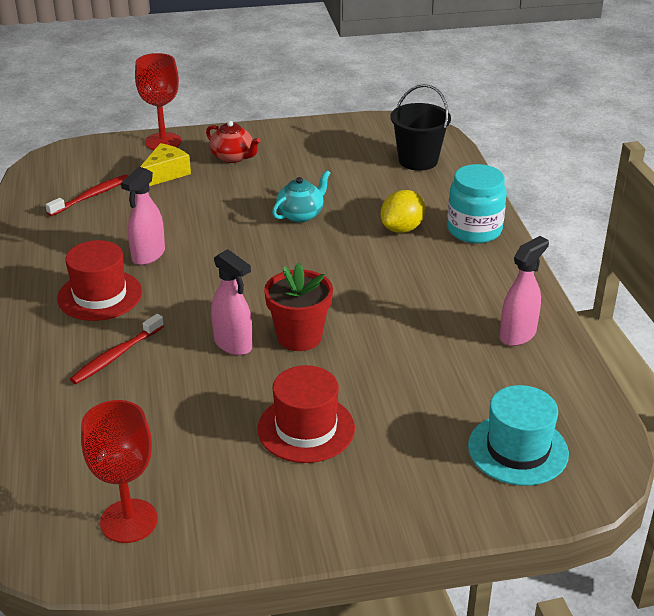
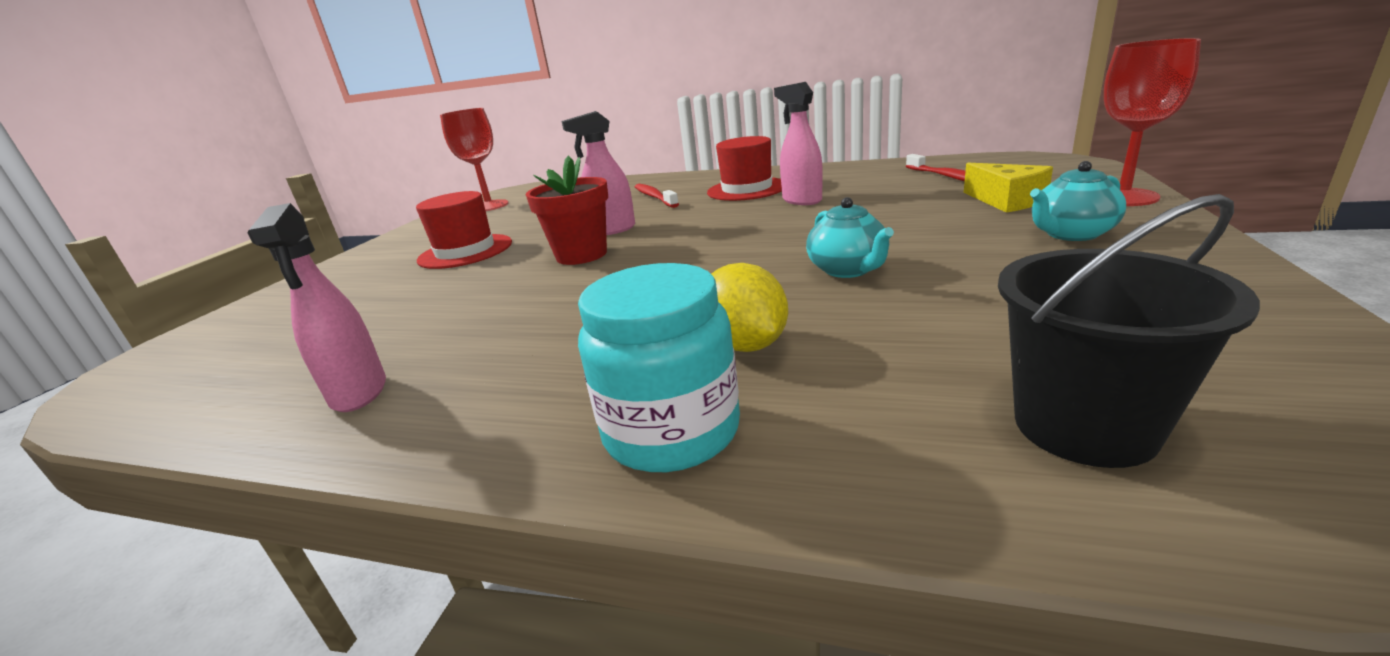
camera: 120 degrees right, 10 degrees down
red teapot [206,121,261,163] -> turquoise teapot [1030,161,1126,241]
turquoise hat [468,385,569,486] -> none

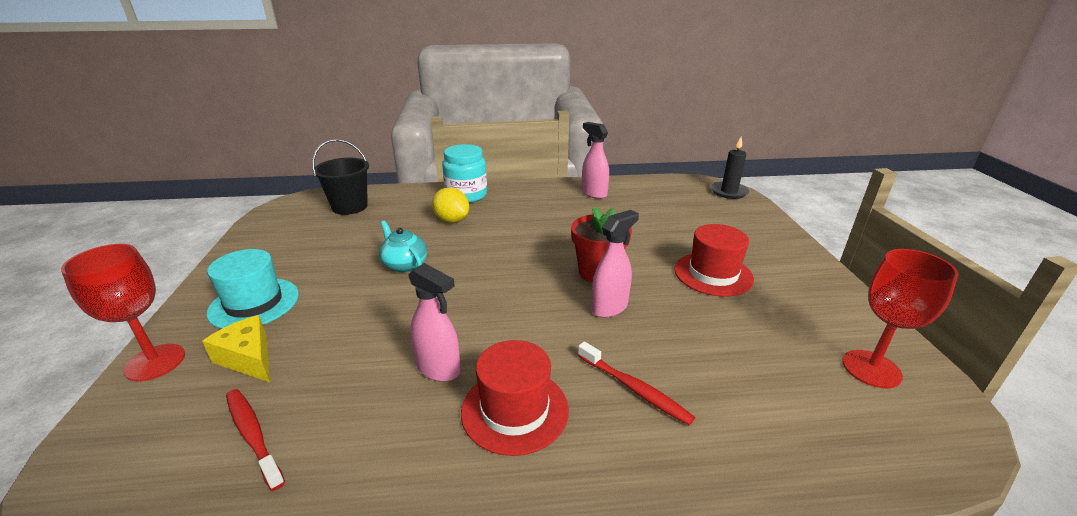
camera: 155 degrees right, 5 degrees up
turquoise teapot [1030,161,1126,241] -> turquoise hat [206,249,299,329]
none -> black candle [711,137,749,199]

